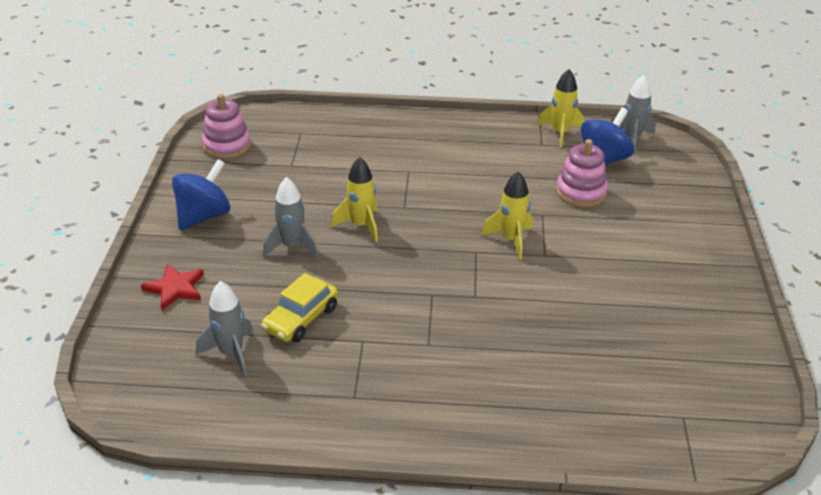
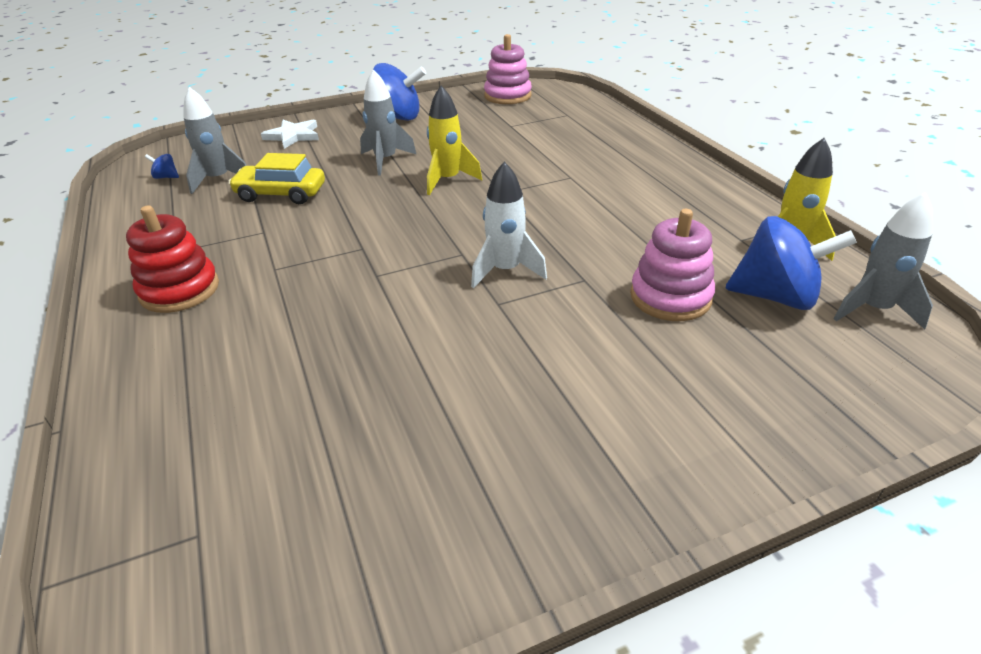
camera: 65 degrees right, 0 degrees up
red star [141,264,204,310] -> white star [261,119,319,149]
yellow rocket [481,171,533,260] -> white rocket [471,162,547,288]
none -> red stacking toy [126,205,219,313]
none -> blue spinning top [145,154,179,179]

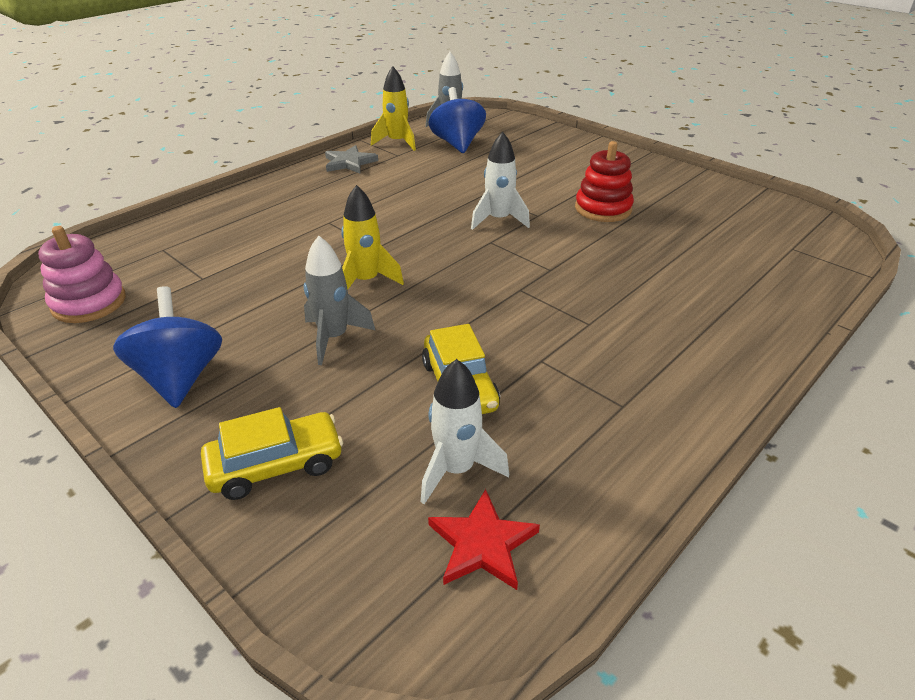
camera: 115 degrees left, 0 degrees up
red stacking toy [126,205,219,313] -> red stacking toy moved to [575,141,634,222]
blue spinning top [145,154,179,179] -> red star [428,489,540,590]
grey rocket [183,87,247,194] -> white rocket [421,359,509,504]
white star [261,119,319,149] -> yellow car [201,407,343,500]
pink stacking toy [630,209,715,321] -> none
none -> grey star [325,145,378,174]

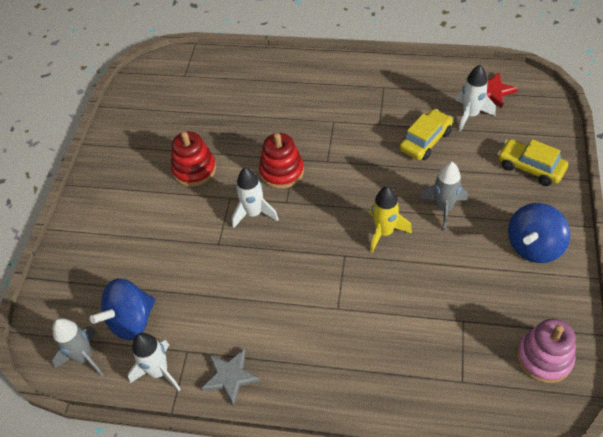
camera: 120 degrees left, 15 degrees up
yellow rocket [371,66,416,151] -> white rocket [127,333,181,391]
none -> red stacking toy [259,133,304,189]

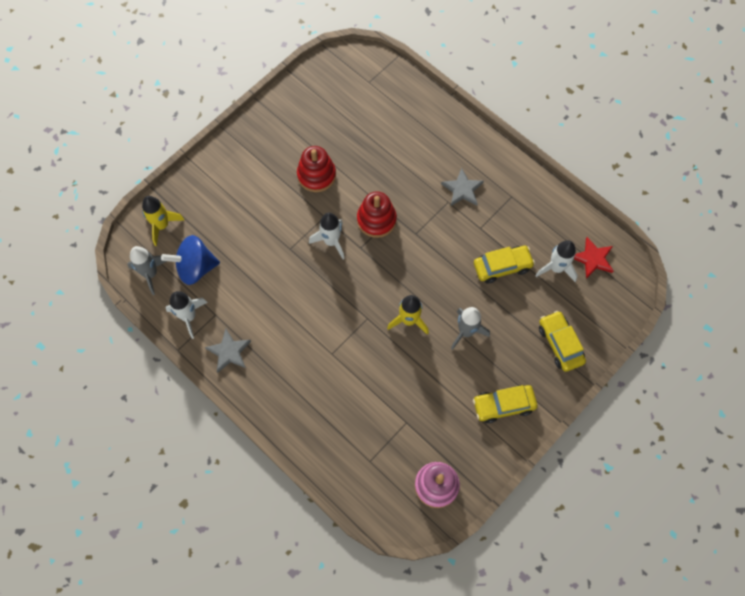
camera: 30 degrees right, 15 degrees up
blue spinning top [508,203,570,263] -> yellow car [473,385,537,423]
none -> yellow rocket [142,196,184,246]
none -> grey star [441,168,484,206]

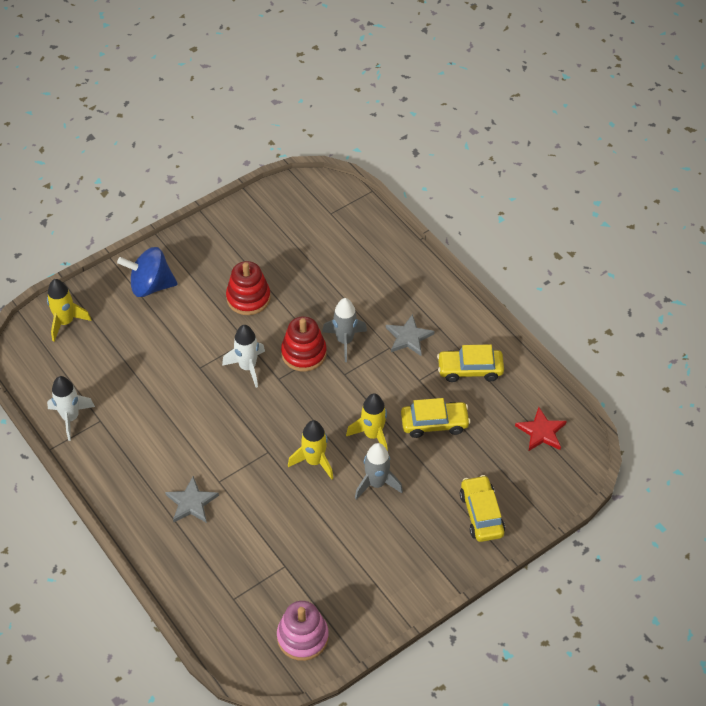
camera: 10 degrees right, 15 degrees down
grey rocket [127,246,167,295] -> grey rocket moved to [322,298,367,362]
blue spinning top [161,235,220,285] -> blue spinning top moved to [117,247,178,297]
grey star [205,329,251,373] -> grey star moved to [165,476,219,523]
yellow car [473,385,537,423] -> yellow car moved to [437,344,504,382]
white rocket [535,240,578,282] -> none
none -> yellow rocket [346,393,388,451]

